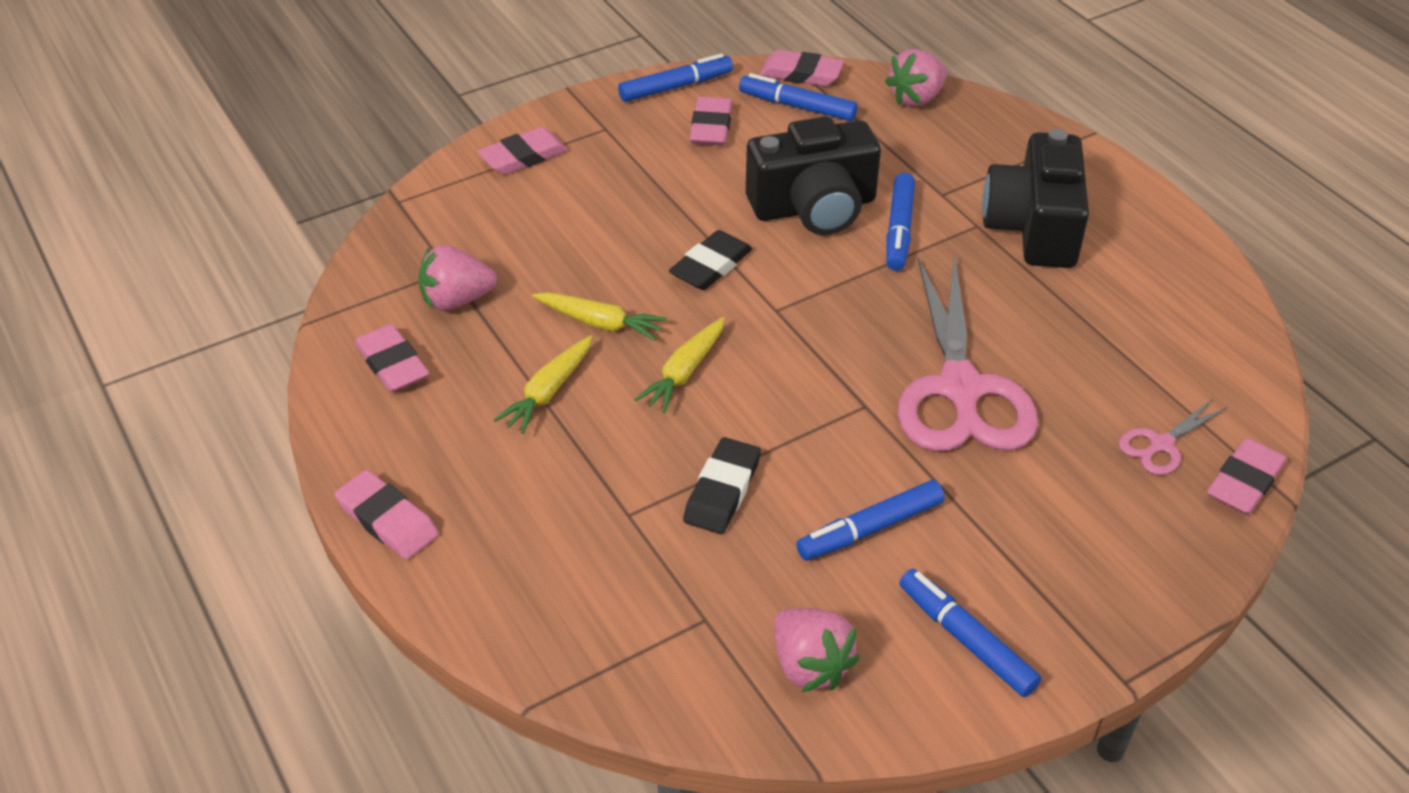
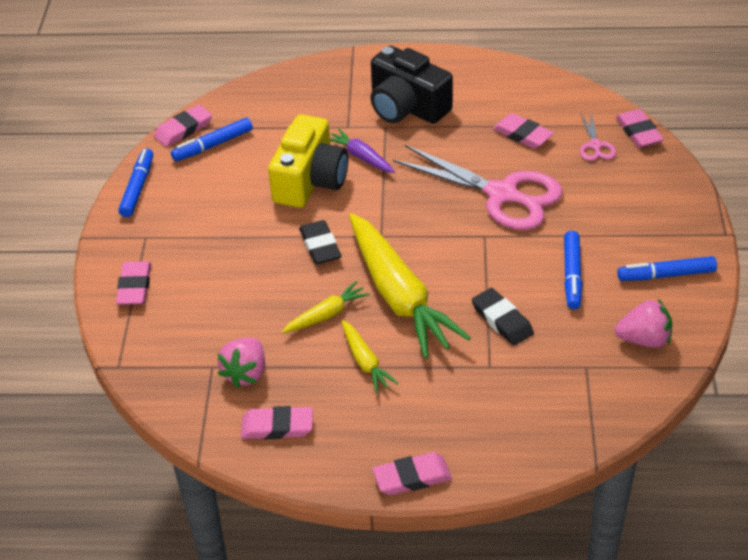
camera: 55 degrees left, 0 degrees up
yellow carrot [634,317,725,413] -> yellow carrot [349,213,471,359], size x2.16
pink eraser [689,96,732,146] -> pink eraser moved to [493,113,554,149]
black camera [746,116,881,235] -> yellow camera [268,114,348,208]
pink strawberry [885,49,947,107] -> none
blue marker [886,173,915,271] -> purple carrot [330,129,395,173]

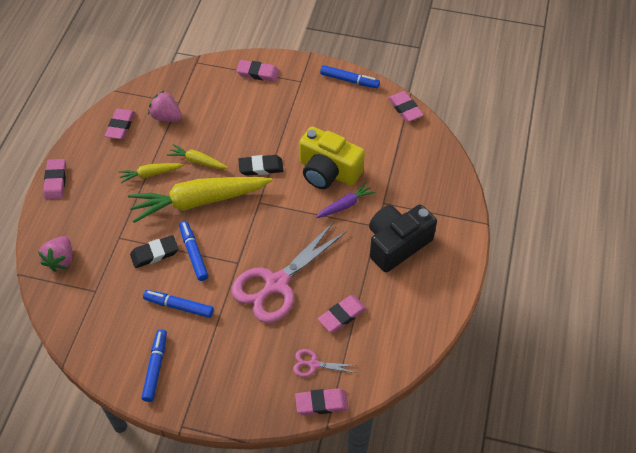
camera: 100 degrees right, 10 degrees up
blue marker [171,118,253,161] -> blue marker moved to [179,221,208,281]
yellow carrot [282,281,370,333] -> yellow carrot turned 135 degrees clockwise [167,144,228,169]
pink strawberry [615,299,672,348] -> pink strawberry moved to [38,236,72,272]

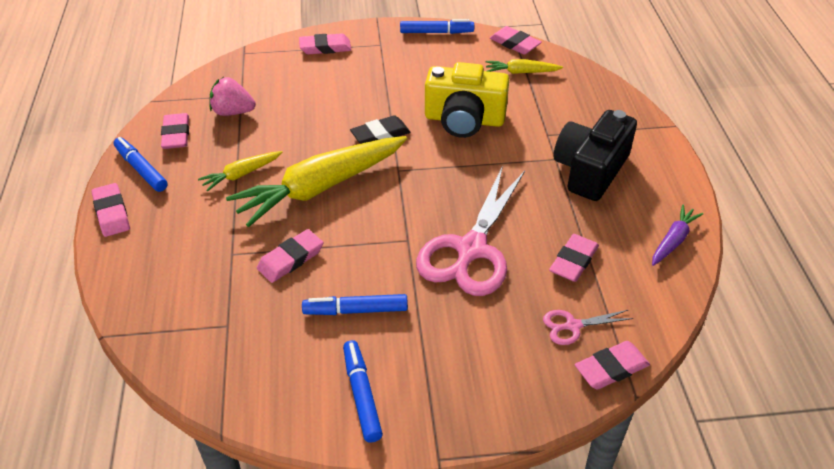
camera: 20 degrees left, 10 degrees down
pink strawberry [38,236,72,272] -> none
black eraser [130,235,179,268] -> pink eraser [257,229,323,283]
yellow carrot [167,144,228,169] -> yellow carrot moved to [485,59,563,74]
blue marker [179,221,208,281] -> blue marker moved to [113,137,168,192]
purple carrot [316,182,375,218] -> purple carrot moved to [652,205,703,266]

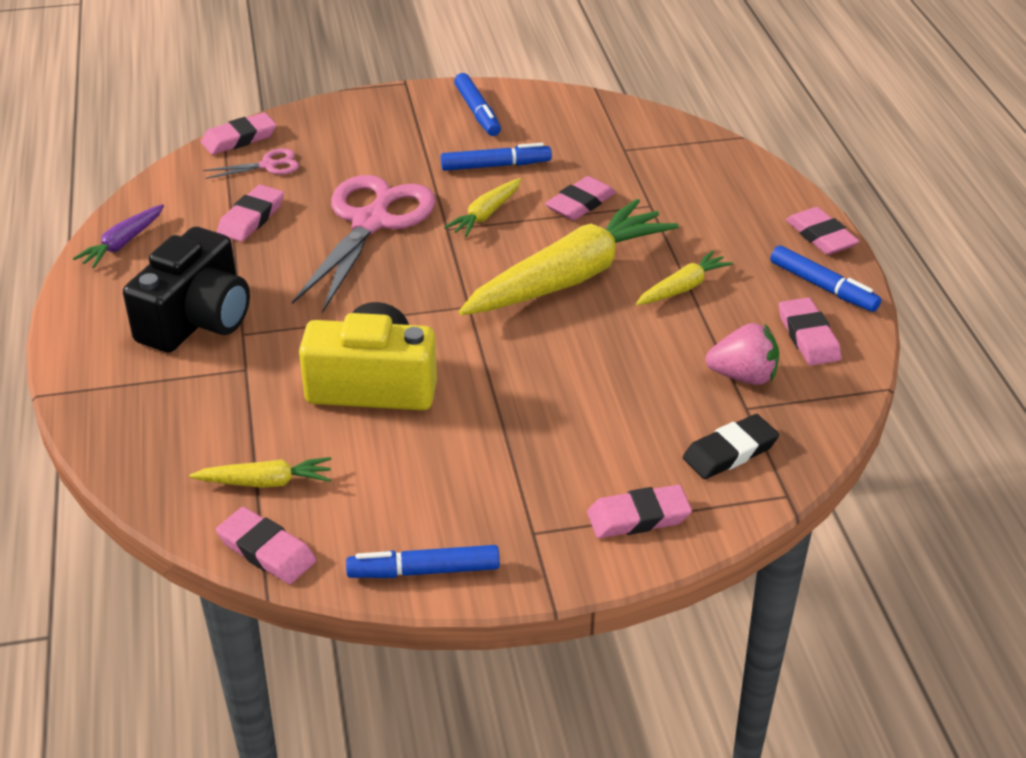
camera: 175 degrees right, 5 degrees down
black eraser [350,115,410,144] -> black eraser moved to [683,414,779,479]
none -> yellow carrot [444,178,522,237]

